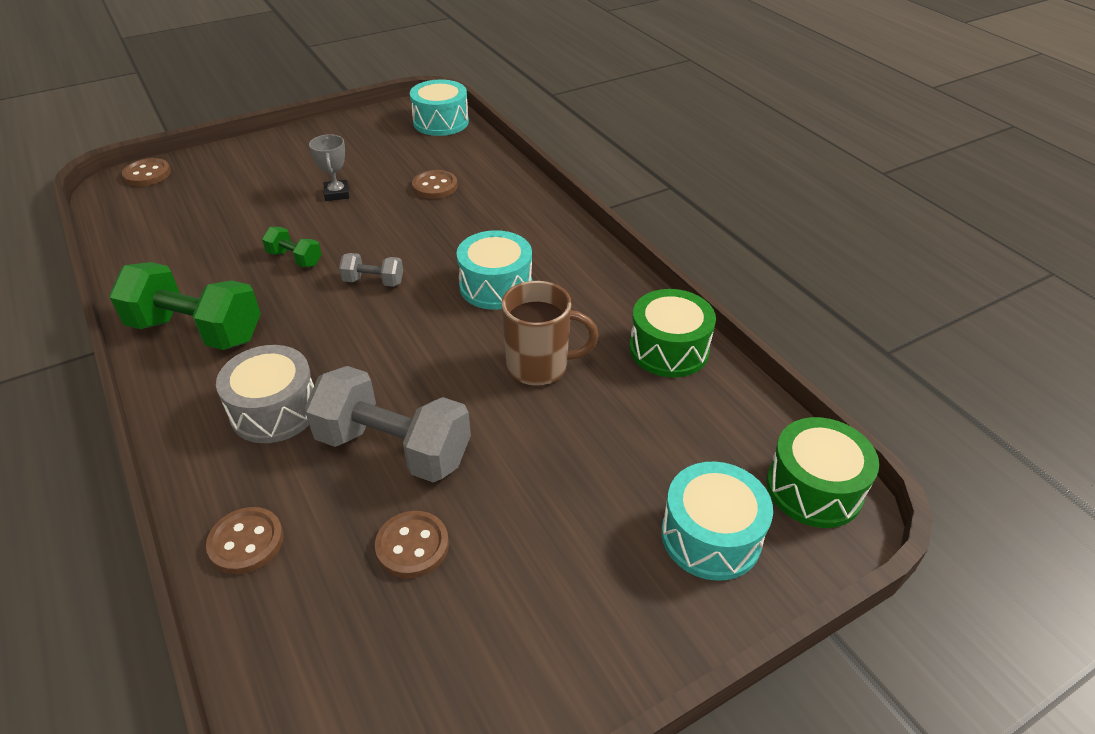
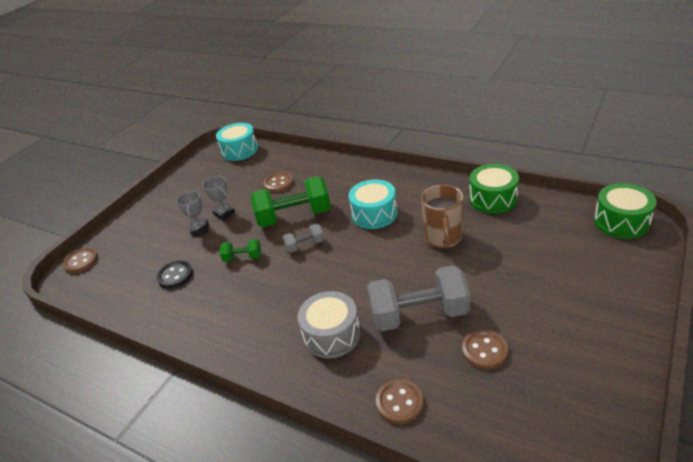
camera: 25 degrees left, 5 degrees down
green dumbbell [109,262,261,350] -> green dumbbell moved to [250,176,331,227]
brown mug [501,281,599,386] -> brown mug turned 120 degrees clockwise [421,185,463,248]
turquoise drum [661,462,773,581] -> none
none -> black button [157,261,193,289]
none -> grey trophy [176,191,208,236]

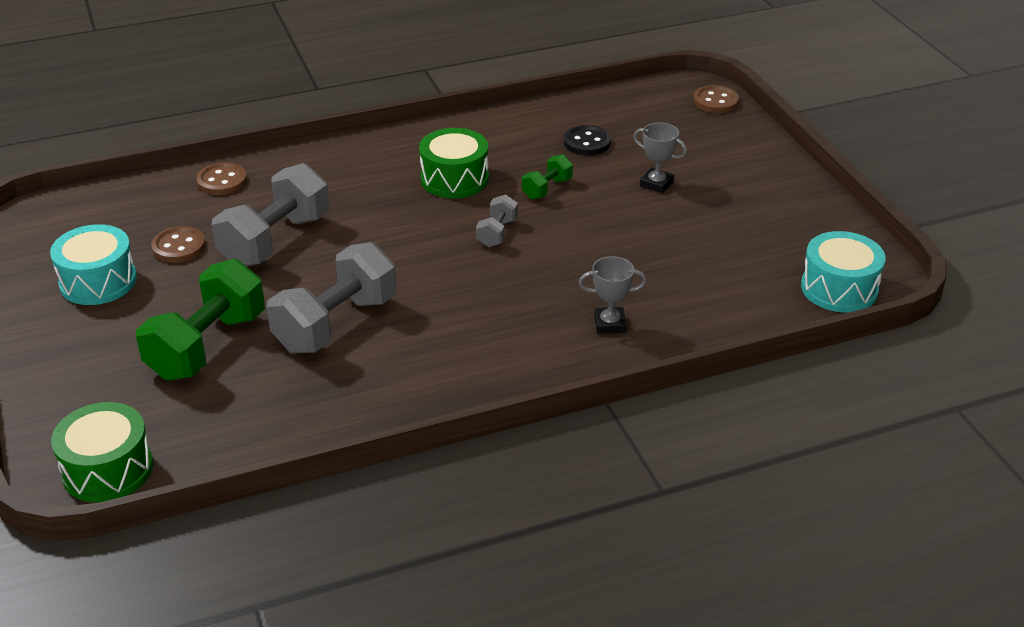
camera: 125 degrees right, 0 degrees up
grey trophy [202,176,235,221] -> grey trophy moved to [579,256,647,334]
green dumbbell [250,176,331,227] -> green dumbbell moved to [136,259,265,380]
brown button [263,172,293,192] -> none
grey drum [297,291,360,359] -> none
turquoise drum [348,179,397,229] -> turquoise drum moved to [50,224,137,305]
brown mug [421,185,463,248] -> grey dumbbell [267,242,397,353]
green drum [469,164,519,214] -> green drum moved to [419,128,489,198]

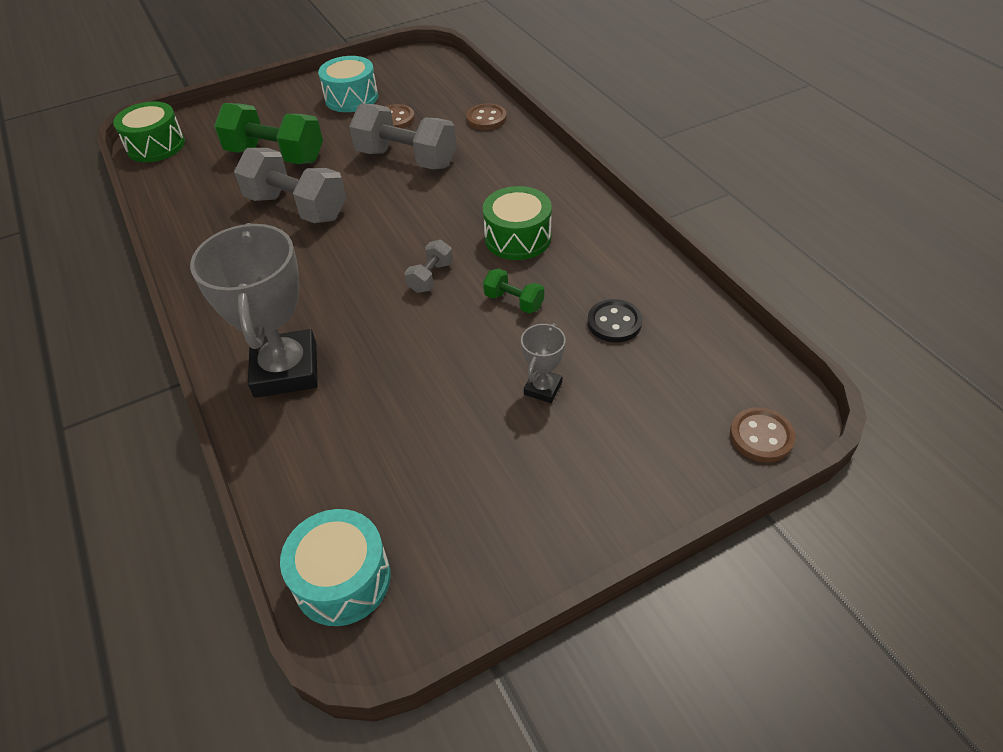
camera: 85 degrees right, 10 degrees up
grey dumbbell [476,194,518,247] -> grey dumbbell turned 75 degrees counterclockwise [404,240,453,293]
grey trophy [579,256,647,334] -> grey trophy [190,223,318,398], size x2.17

